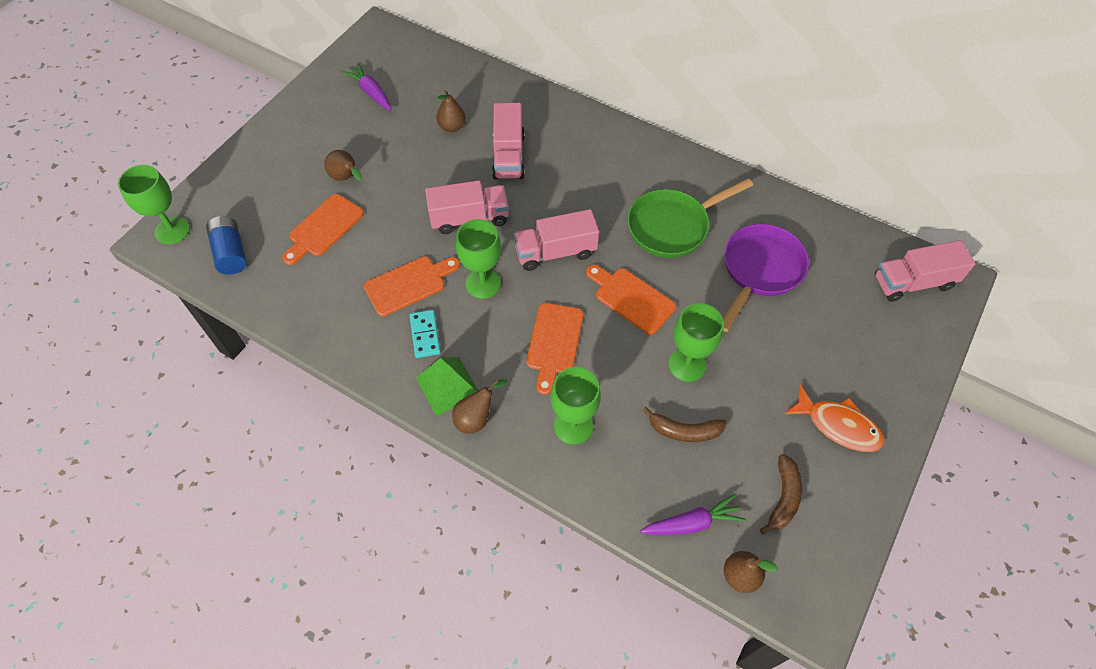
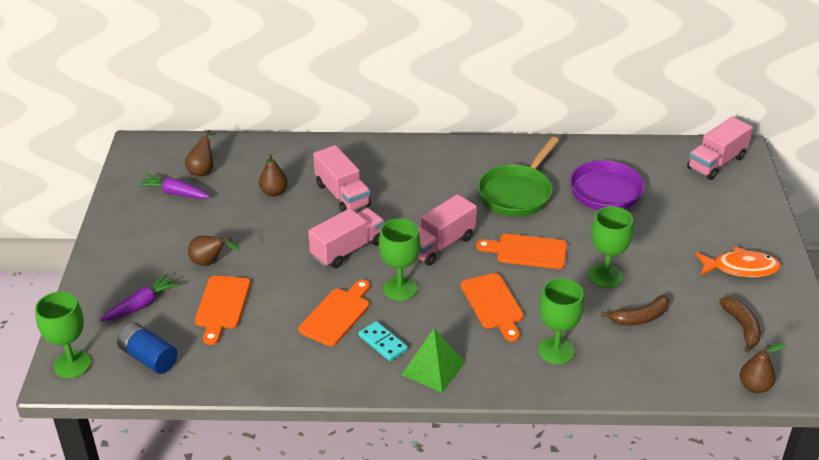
camera: 30 degrees left, 20 degrees down
brown pear [452,379,507,433] -> brown pear moved to [185,130,215,177]
purple carrot [640,494,745,535] -> purple carrot moved to [100,273,180,321]

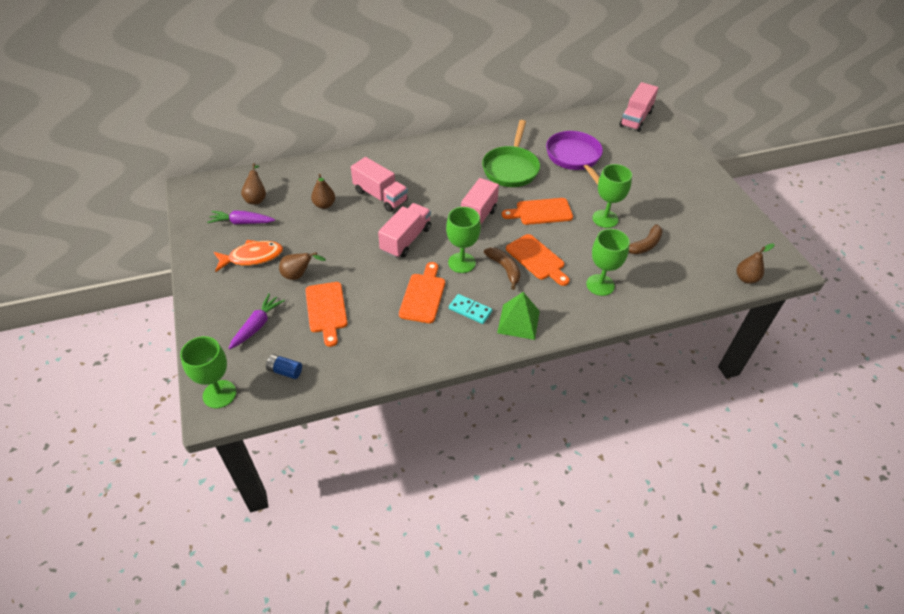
camera: 20 degrees left, 10 degrees up
blue battery [117,322,177,374] -> blue battery [266,354,302,379], size x0.65
orange fish [695,246,781,277] -> orange fish moved to [214,240,283,272]
brown banana [719,297,761,353] -> brown banana moved to [484,248,521,290]

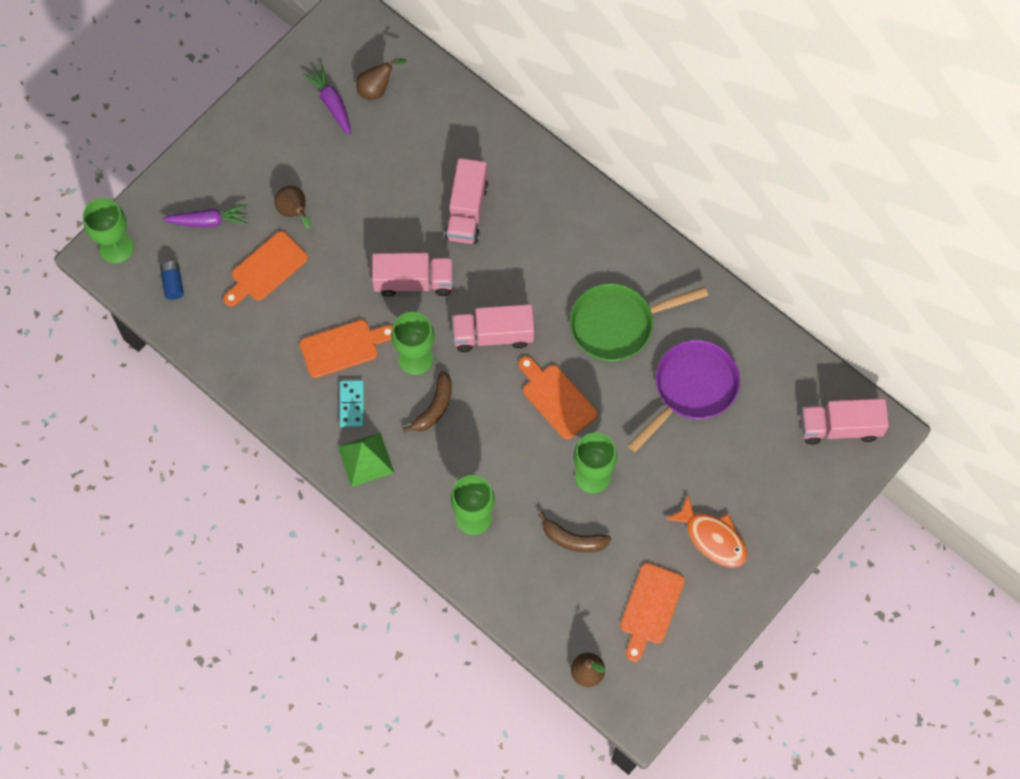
camera: 60 degrees right, 20 degrees up
orange fish [214,240,283,272] -> orange fish moved to [665,495,747,568]
brown pear [311,174,335,209] -> none
orange cutting board [506,234,570,286] -> orange cutting board moved to [620,563,685,662]

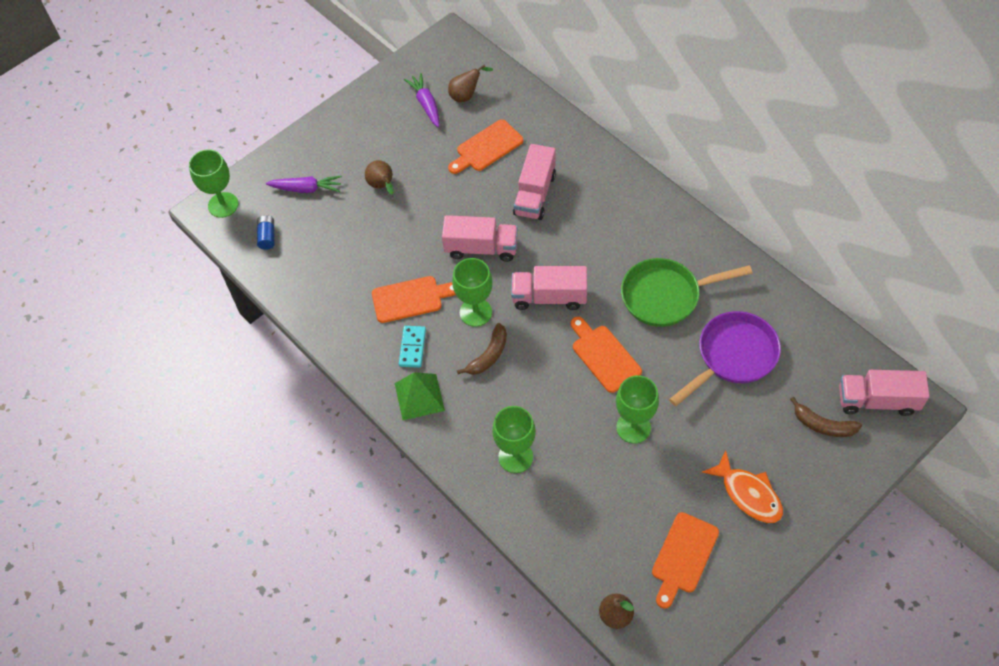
camera: 10 degrees right, 10 degrees down
orange cutting board [223,231,308,307] -> orange cutting board moved to [448,119,523,174]
brown banana [538,512,611,552] -> brown banana moved to [790,397,862,437]

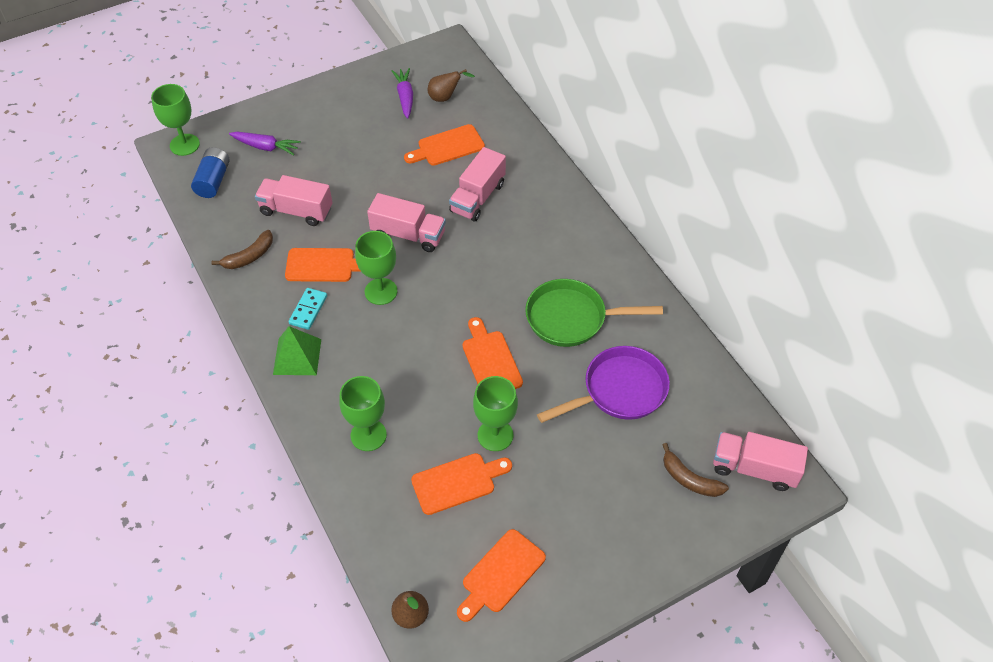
camera: 10 degrees right, 5 degrees down
blue battery [257,215,274,250] -> blue battery [191,147,230,198], size x1.54
brown pear [365,160,394,194] -> none
brown banana [457,323,507,375] -> brown banana moved to [211,230,273,269]
pink truck [511,266,587,310] -> pink truck moved to [255,175,333,226]
orange fish [702,450,783,523] -> none
none -> orange cutting board [411,453,512,515]

